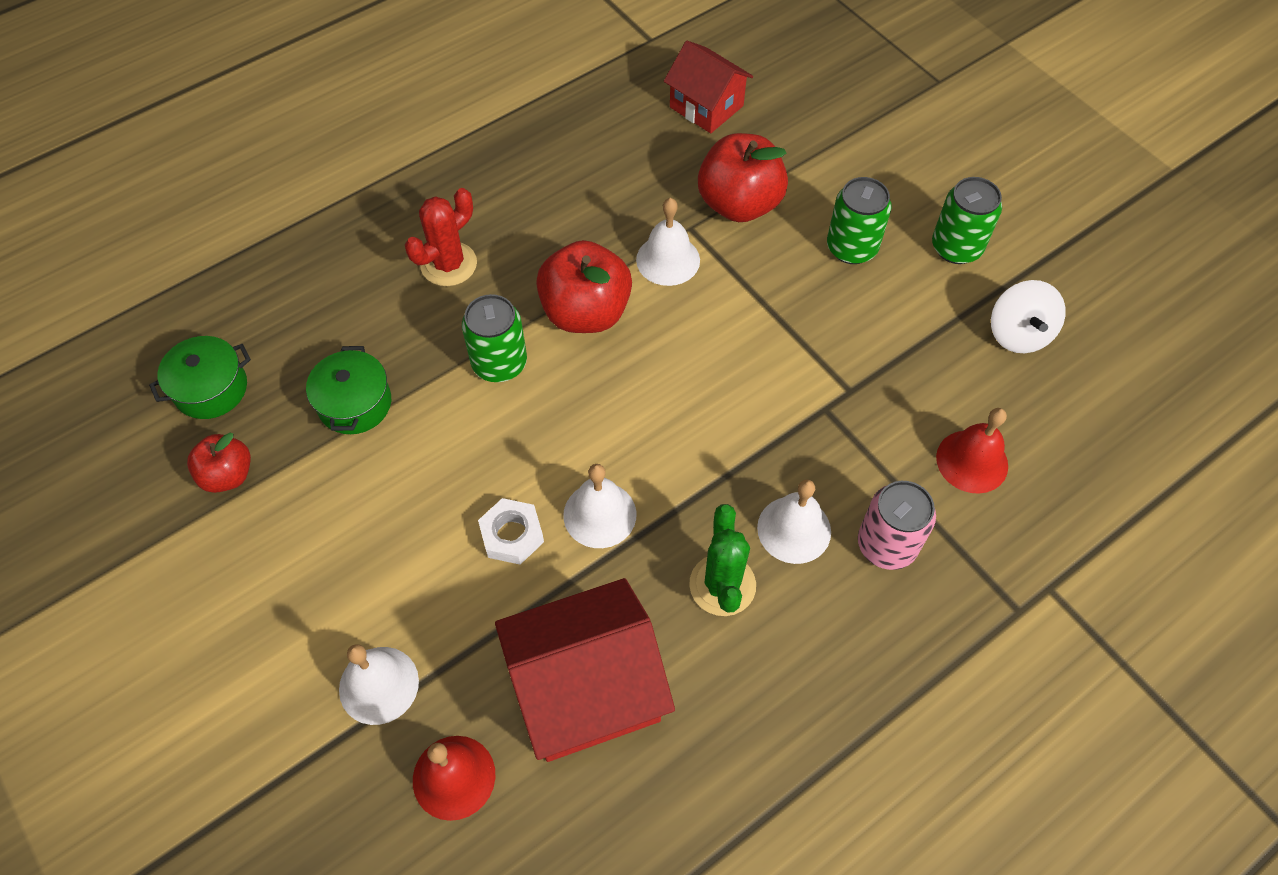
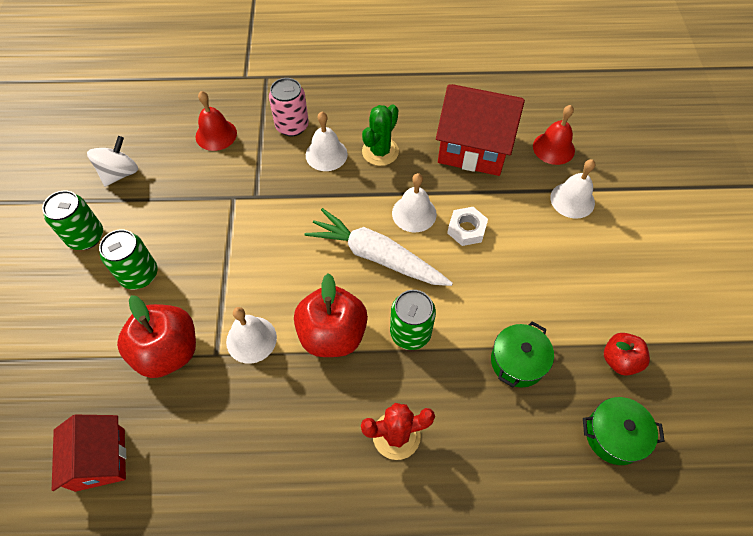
camera: 145 degrees left, 0 degrees up
none -> white carrot [304,208,453,286]

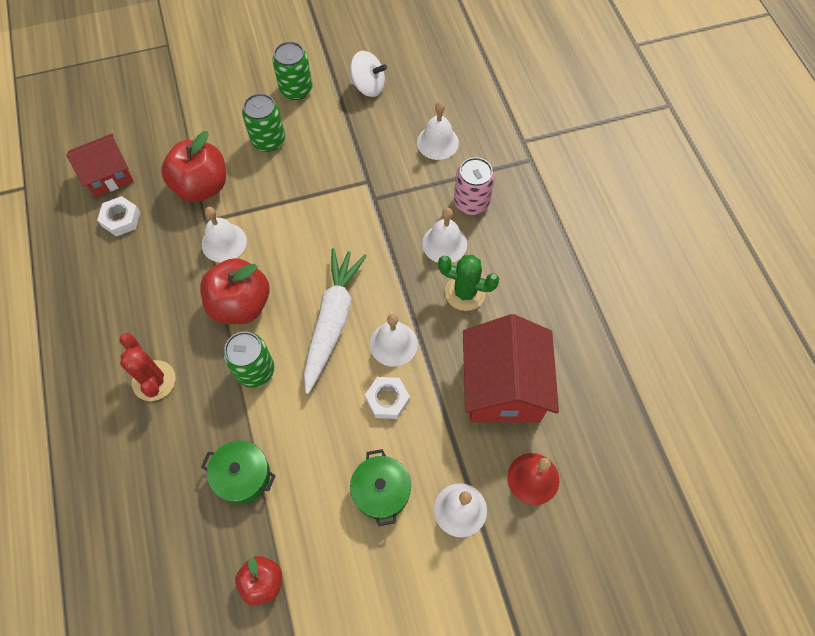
camera: 75 degrees right, 5 degrees up
red bell [196,91,237,151] -> white bell [417,102,459,160]
green pot [583,397,665,465] -> green pot moved to [350,449,411,526]
none -> white nut [97,196,140,236]

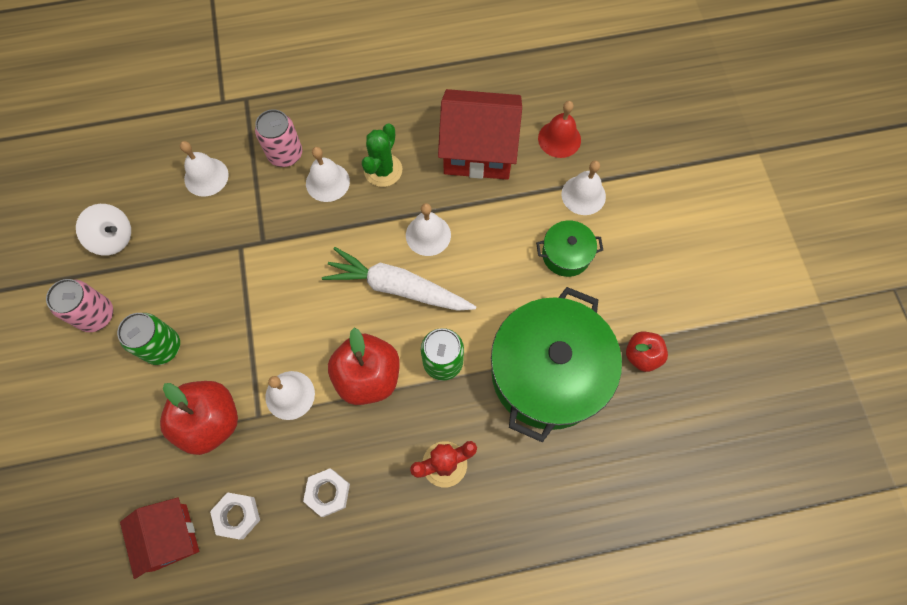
camera: 85 degrees left, 5 degrees up
green pot [201,441,276,504] -> green pot [491,287,622,443], size x2.18
green can [272,41,312,100] -> pink can [46,279,113,332]
white spinning top [350,51,387,97] -> white spinning top turned 90 degrees clockwise [76,204,131,256]
white nut [365,377,410,419] -> white nut moved to [303,468,350,517]

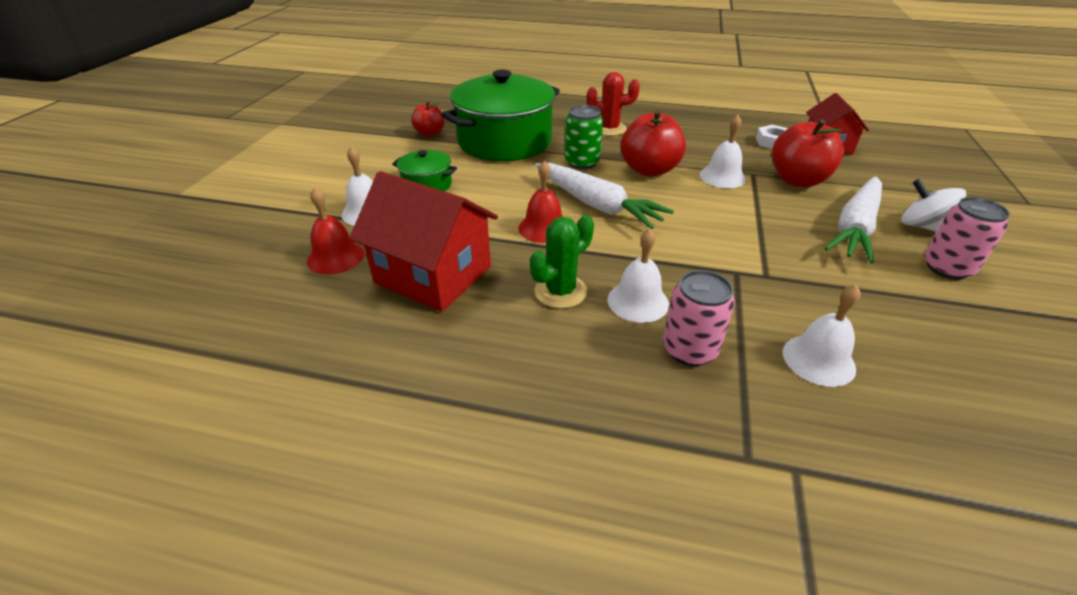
camera: 155 degrees left, 30 degrees down
white spinning top [76,204,131,256] -> white spinning top moved to [901,179,966,232]
green can [117,313,180,365] -> white carrot [825,176,882,264]
white nut [303,468,350,517] -> none
white bell [406,203,451,256] -> red bell [518,161,562,243]

